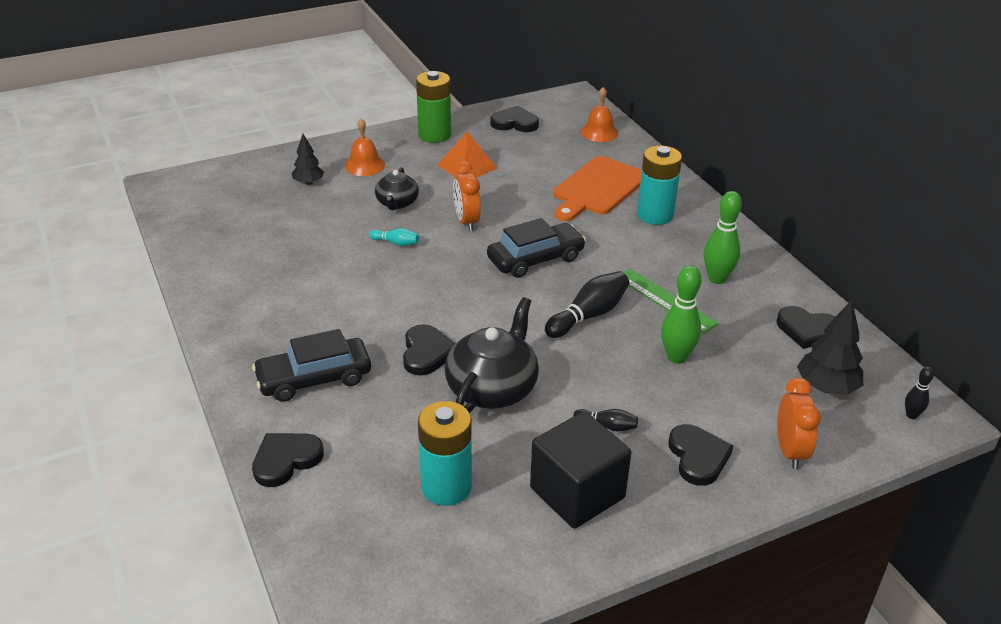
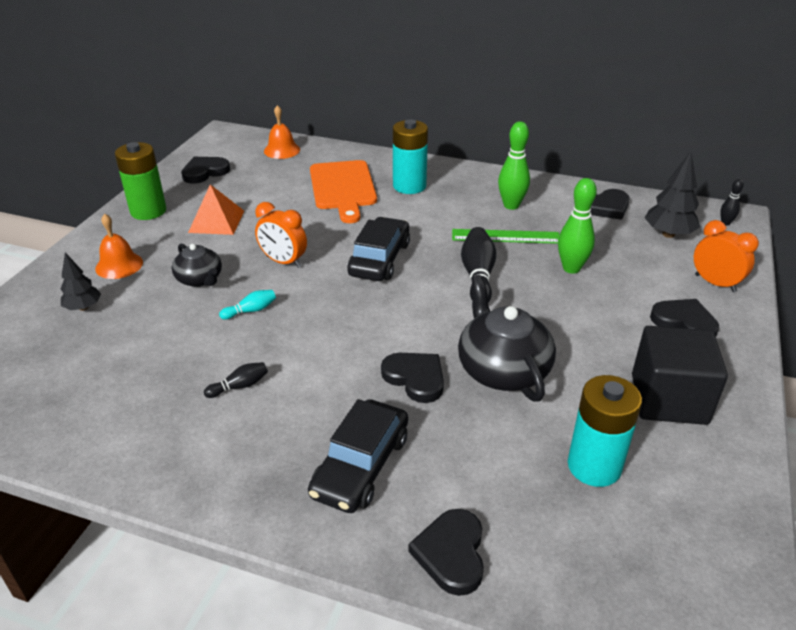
camera: 45 degrees left, 0 degrees up
black bowling pin [573,409,638,431] -> black bowling pin moved to [204,362,268,398]

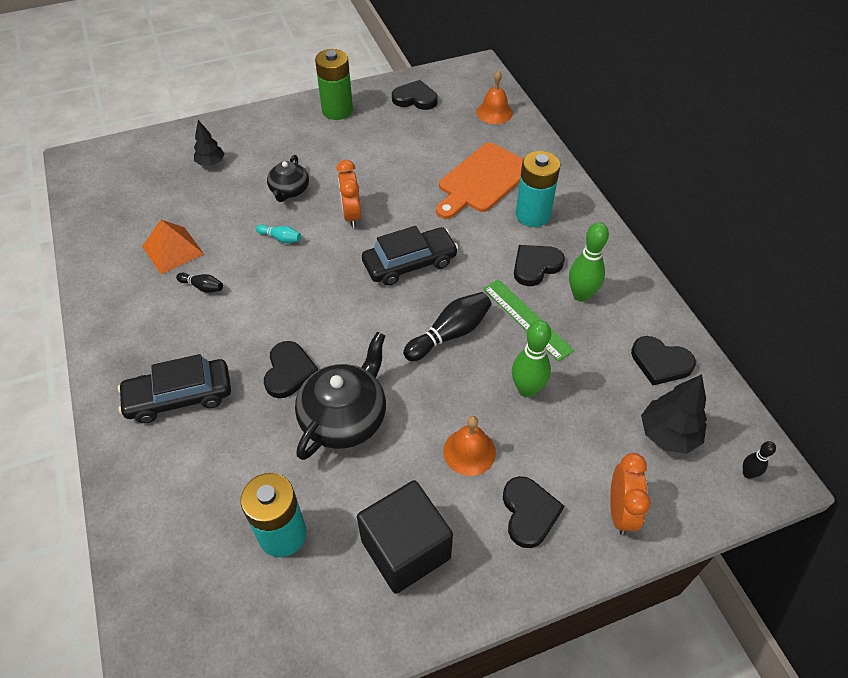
camera: 50 degrees right, 15 degrees up
orange bell [95,214,143,279] -> orange bell moved to [443,416,496,476]
orange pyramid [188,184,244,235] -> orange pyramid moved to [142,220,204,274]
black heart [409,509,484,596] -> black heart moved to [514,245,565,286]

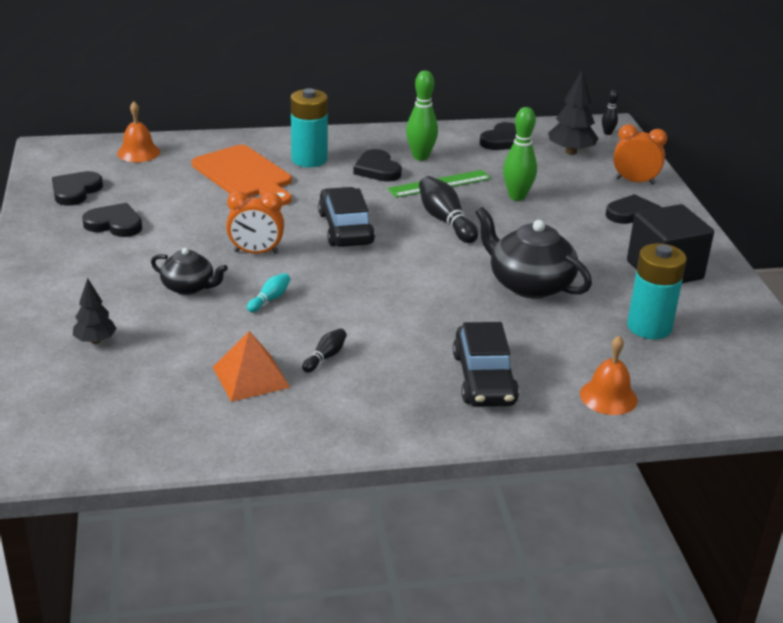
camera: 80 degrees left, 20 degrees down
black heart [264,341,318,398] -> black heart moved to [82,203,142,237]
green battery [315,49,353,120] -> none
orange bell [443,416,496,476] -> orange bell moved to [580,336,638,415]

